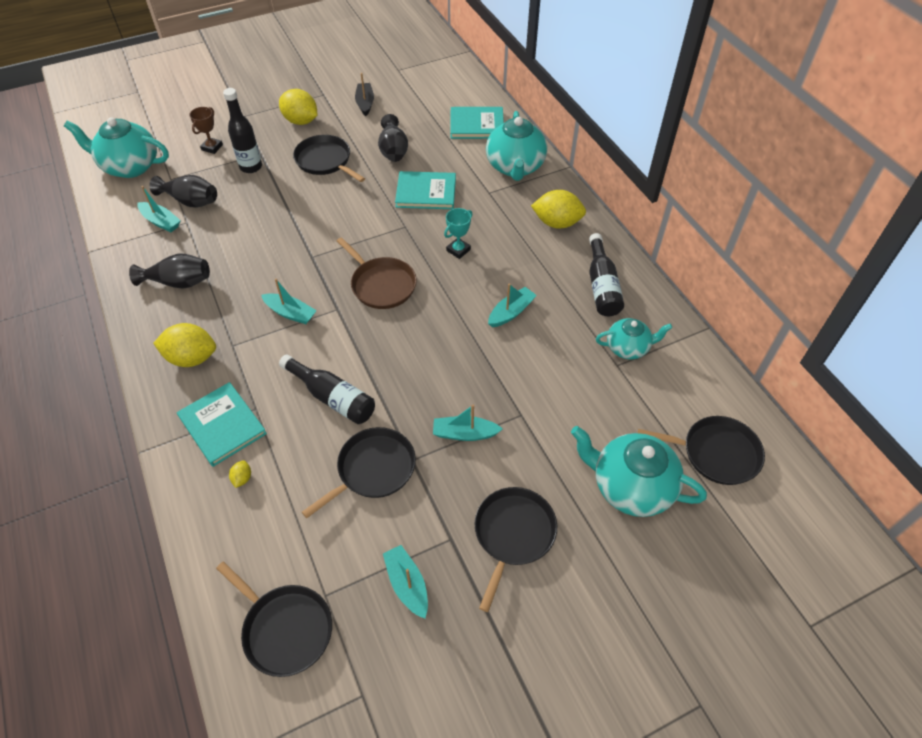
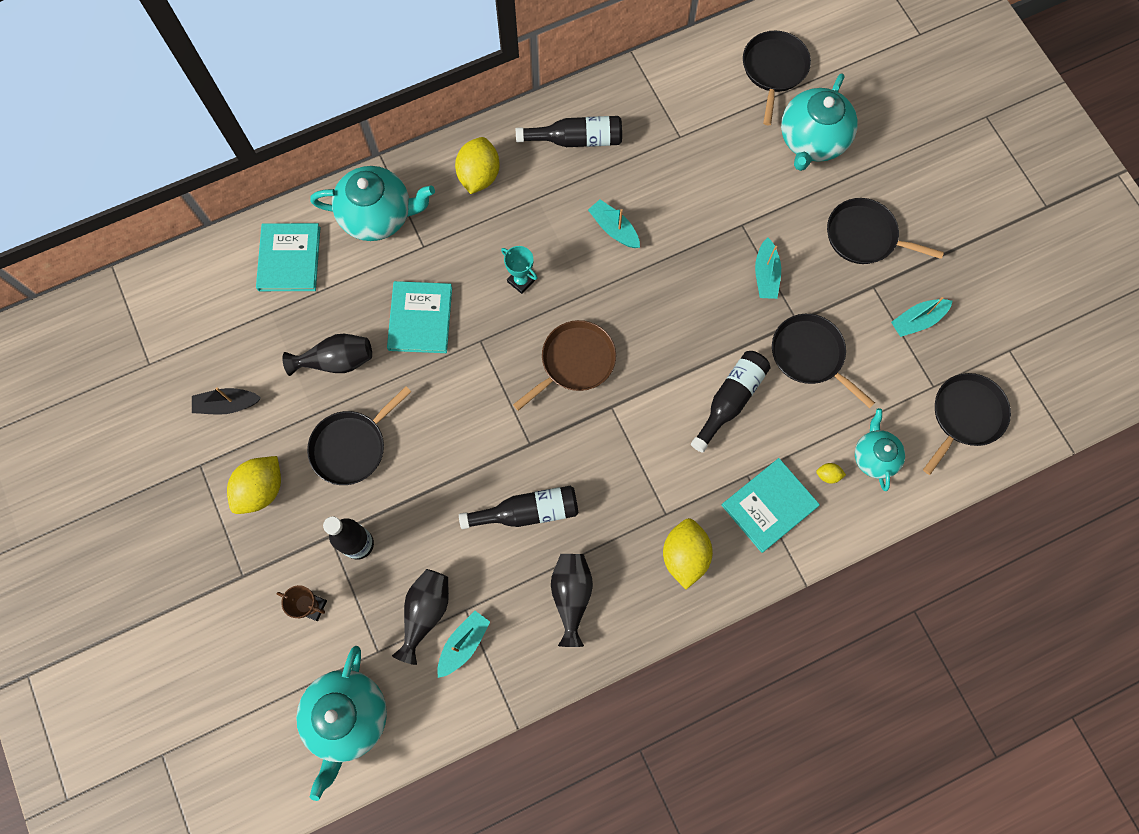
camera: 90 degrees left, 20 degrees up
turquoise boat [261,279,317,324] -> none
turquoise teapot [596,318,672,360] -> turquoise teapot moved to [855,408,905,491]
none -> black bottle [459,486,578,529]

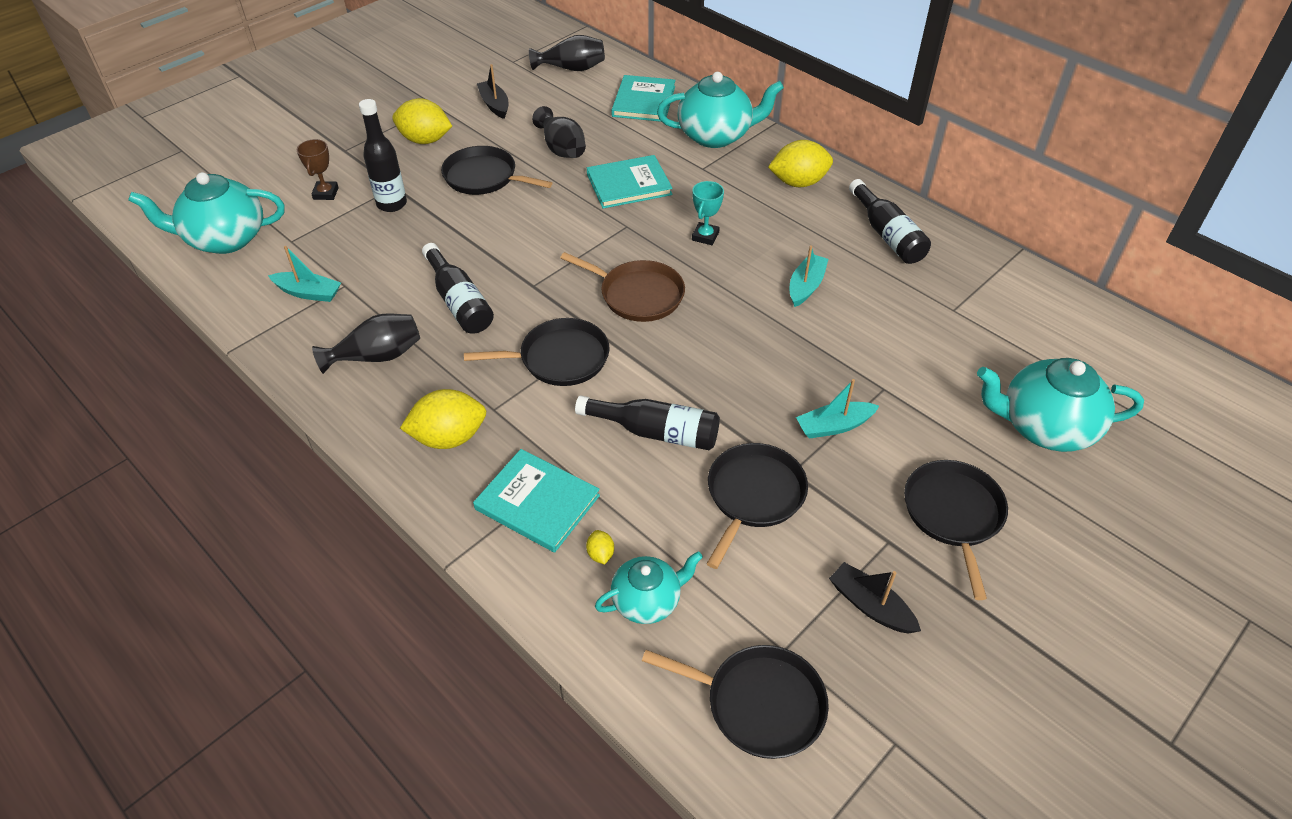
camera: 70 degrees right, 25 degrees down
turquoise book [256,223,320,291] -> turquoise book turned 60 degrees counterclockwise [611,75,675,122]
turquoise teapot [310,166,435,241] -> turquoise teapot turned 75 degrees counterclockwise [657,72,784,148]
black vase [392,569,449,665] -> black vase moved to [529,35,605,71]
black pan [743,31,811,125] -> black pan moved to [464,318,610,386]
turquoise boat [891,297,953,337] -> black boat [829,562,921,634]

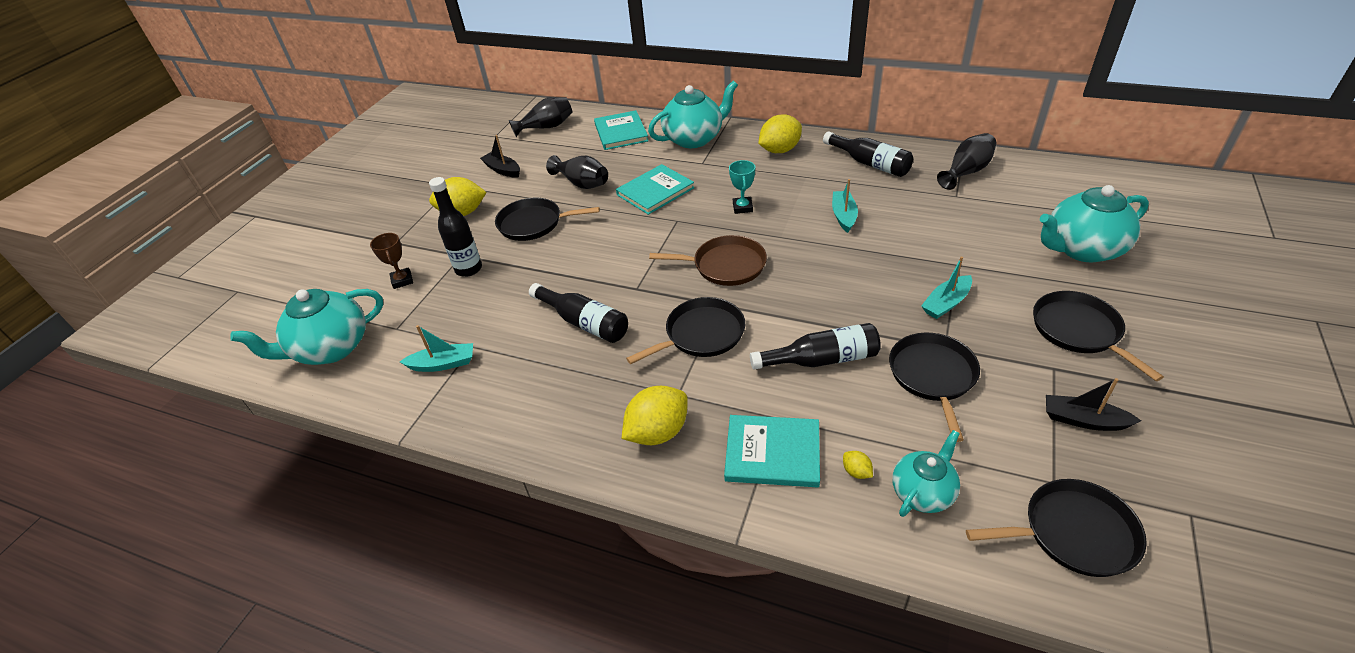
camera: 20 degrees left, 5 degrees down
black vase [312,314,420,374] -> black vase moved to [937,133,996,190]

